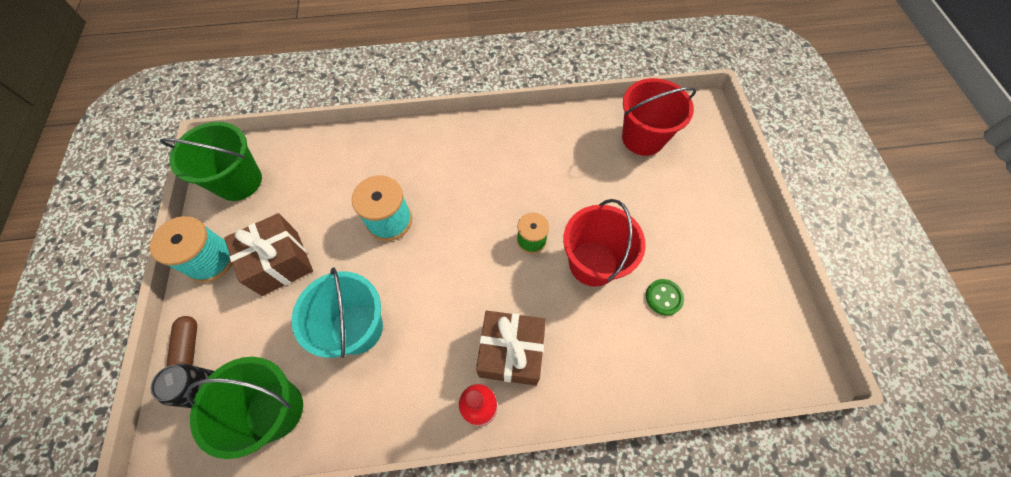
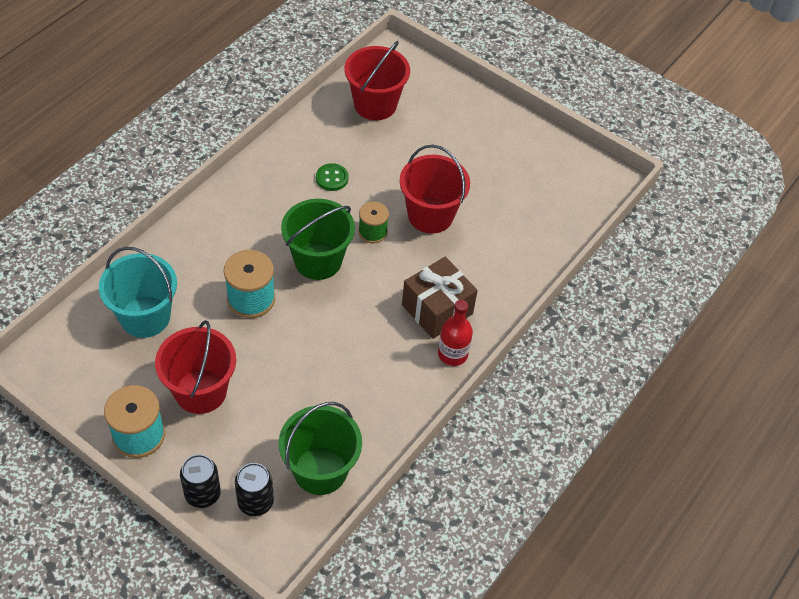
camera: 50 degrees left, 10 degrees down
green bucket [160,122,262,201] -> green bucket moved to [281,199,355,280]
brown capsule [167,316,197,366] -> black can [180,454,221,508]
brown gift [224,213,313,296] -> red bucket [155,320,236,414]
turquoise bucket [292,268,383,358] -> turquoise bucket moved to [99,247,177,338]
green button [646,279,684,316] -> green button moved to [316,163,349,191]

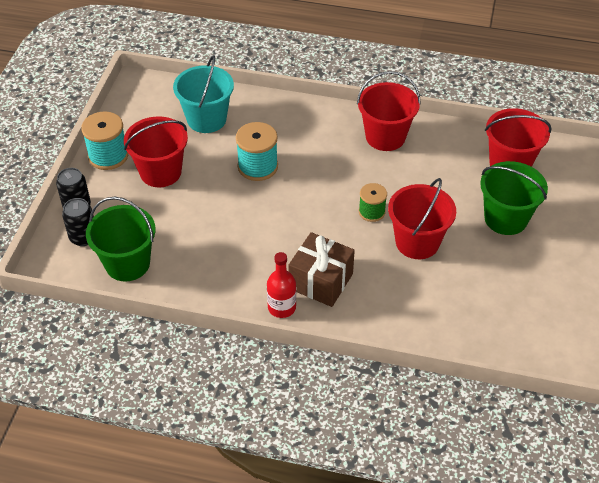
camera: 70 degrees right, 5 degrees down
green bucket [281,199,355,280] -> green bucket moved to [480,161,548,235]
green button [316,163,349,191] -> none
none -> red bucket [357,71,421,151]

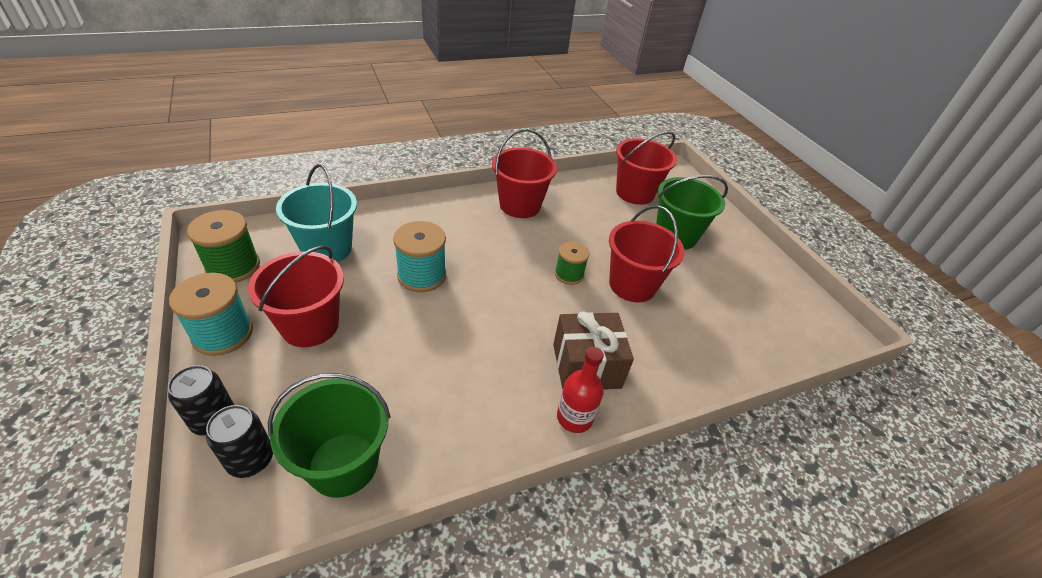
camera: 40 degrees left, 5 degrees down
none -> green spool [187,210,260,283]

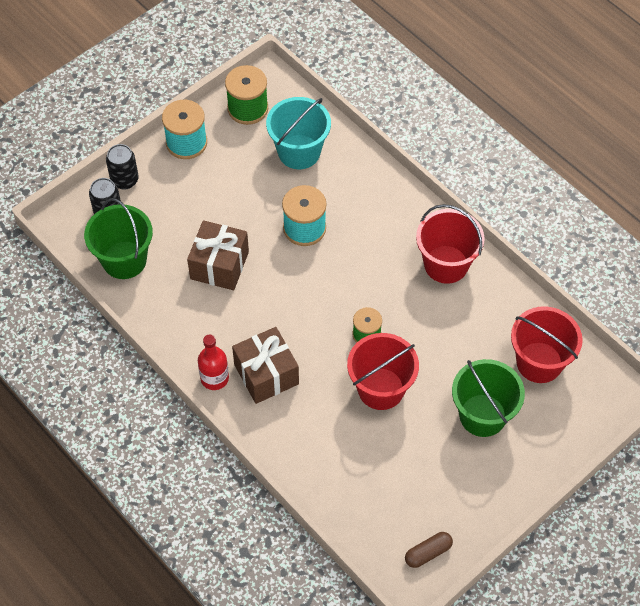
camera: 75 degrees right, 15 degrees up
red bucket [248,245,344,347] -> none
none -> brown gift [187,220,249,290]
none -> brown capsule [405,532,453,568]

